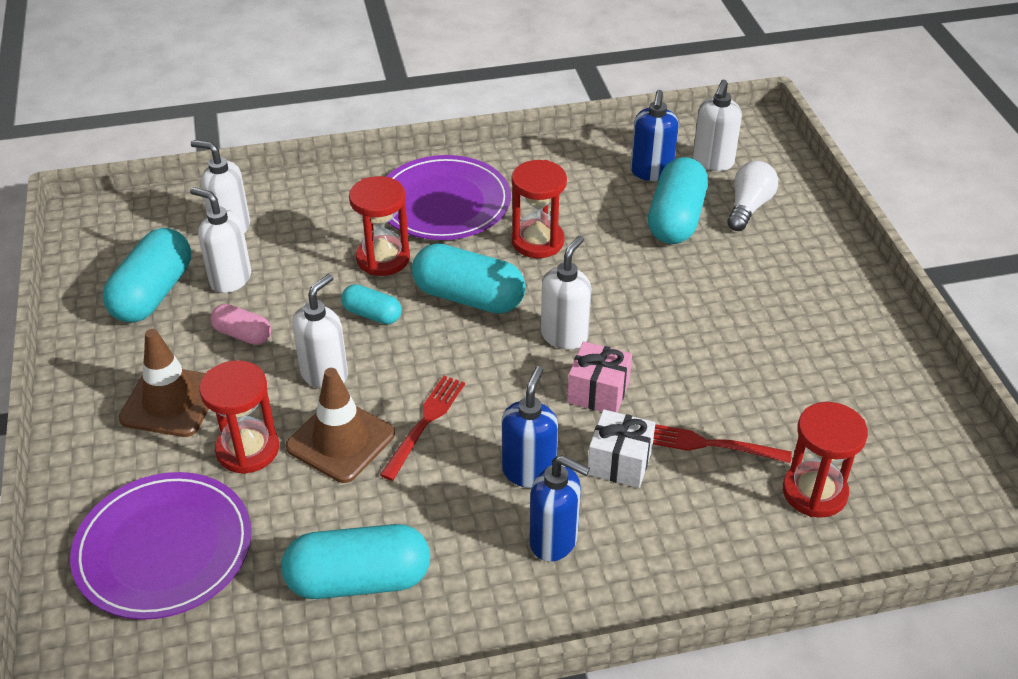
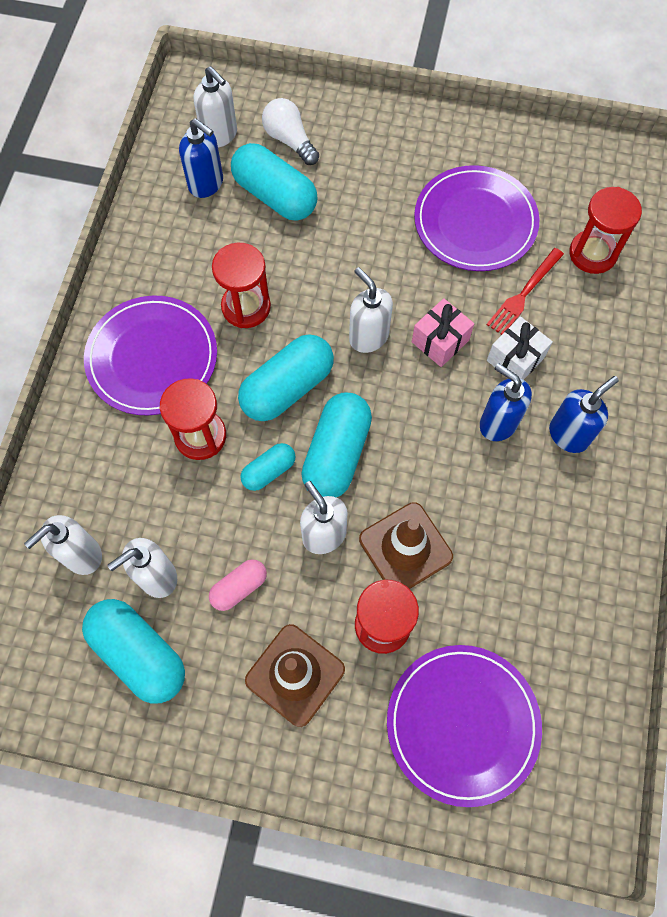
camera: 65 degrees left, 25 degrees up
turquoise capsule [281,524,430,599] -> turquoise capsule moved to [301,392,372,497]
red fork [380,376,465,481] -> none
none -> purple plate [414,165,539,271]

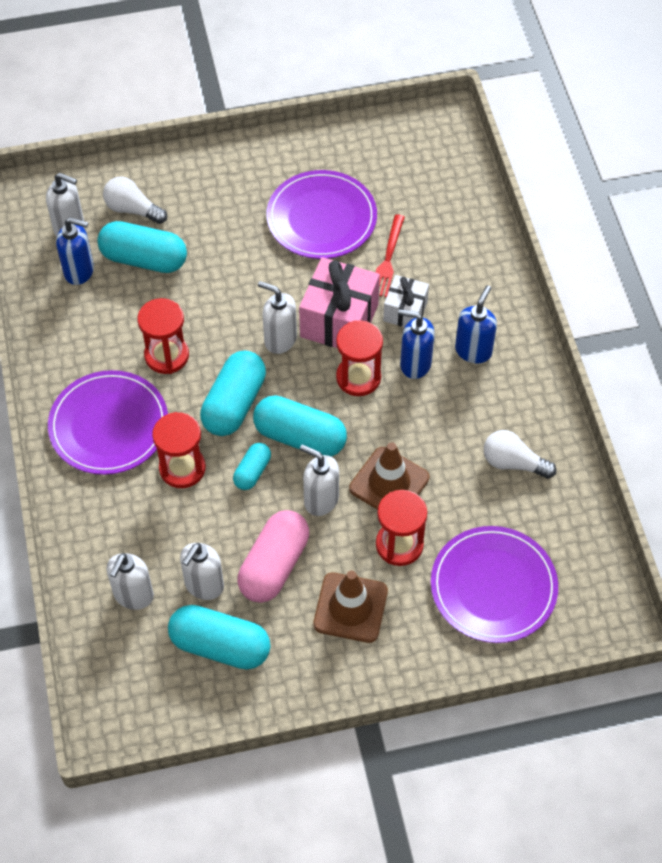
camera: 25 degrees left, 10 degrees down
pink capsule [209,559,267,611] -> pink capsule [237,510,309,603], size x1.84
turquoise capsule [301,392,372,497] -> turquoise capsule turned 60 degrees counterclockwise [253,395,347,457]
pink gift [412,298,474,367] -> pink gift [299,257,380,348], size x1.72
red hourglass [569,187,642,274] -> red hourglass moved to [336,320,383,396]
none -> white light bulb [484,430,556,479]

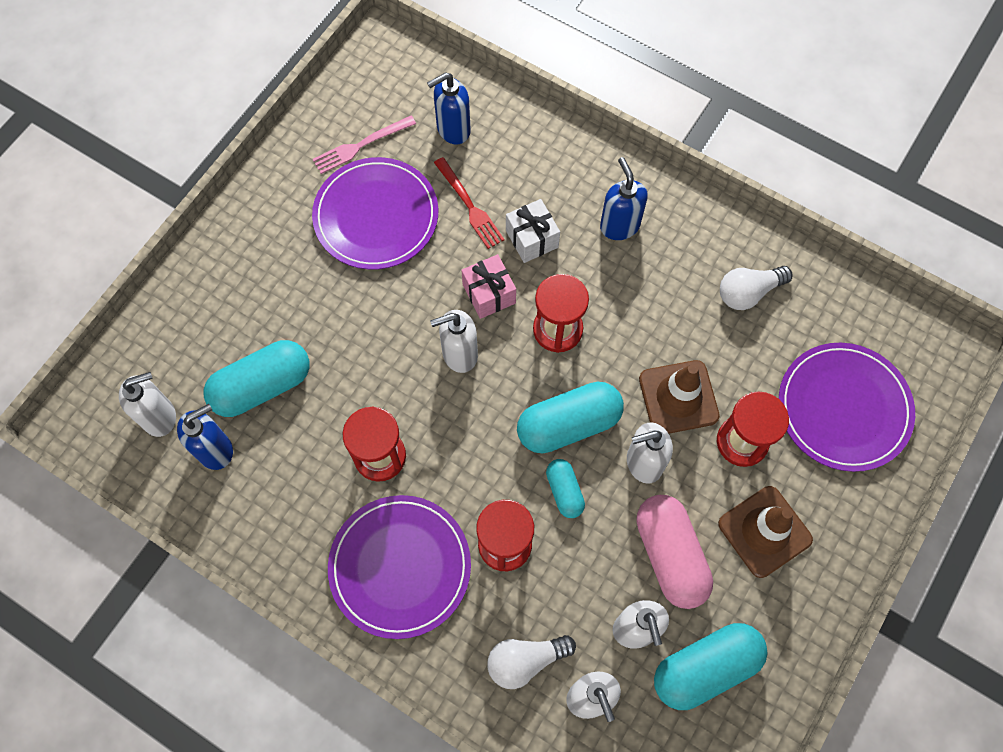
camera: 45 degrees left, 10 degrees up
white light bulb [103,176,167,224] -> white light bulb moved to [487,635,576,689]
turquoise capsule [200,351,266,436] -> none
pink gift [299,257,380,348] -> pink gift [461,254,516,319], size x0.58
blue soap dispenser [398,309,435,379] -> blue soap dispenser moved to [427,72,471,145]
none -> pink fork [313,115,416,174]

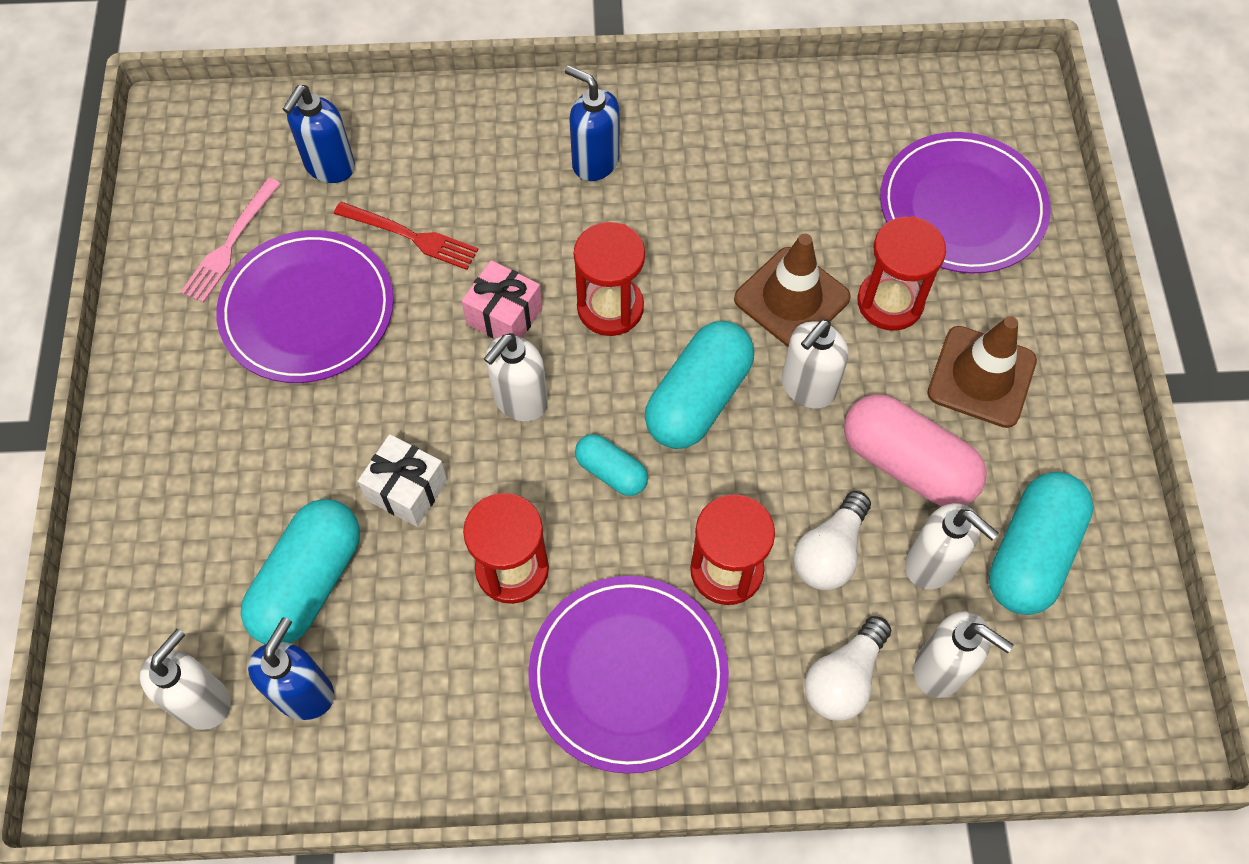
camera: 35 degrees left, 5 degrees down
white gift [506,199,560,263] -> white gift moved to [358,434,448,527]
turquoise capsule [546,459,585,518] -> turquoise capsule moved to [575,434,648,496]
white light bulb [720,266,792,310] -> white light bulb moved to [793,491,871,590]

